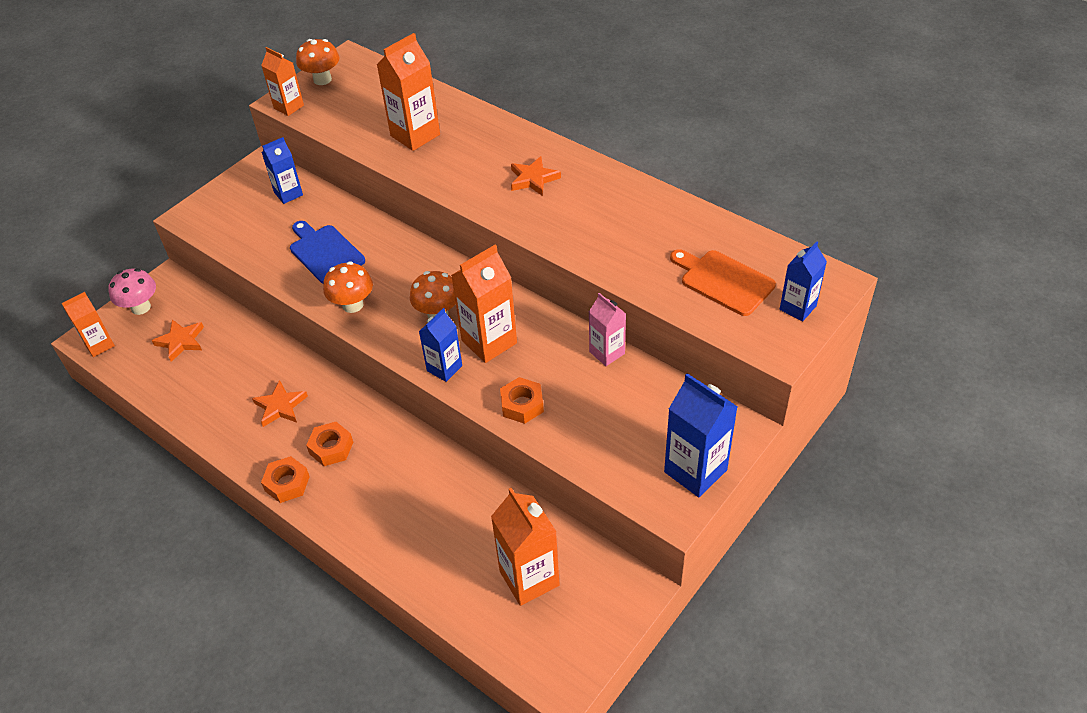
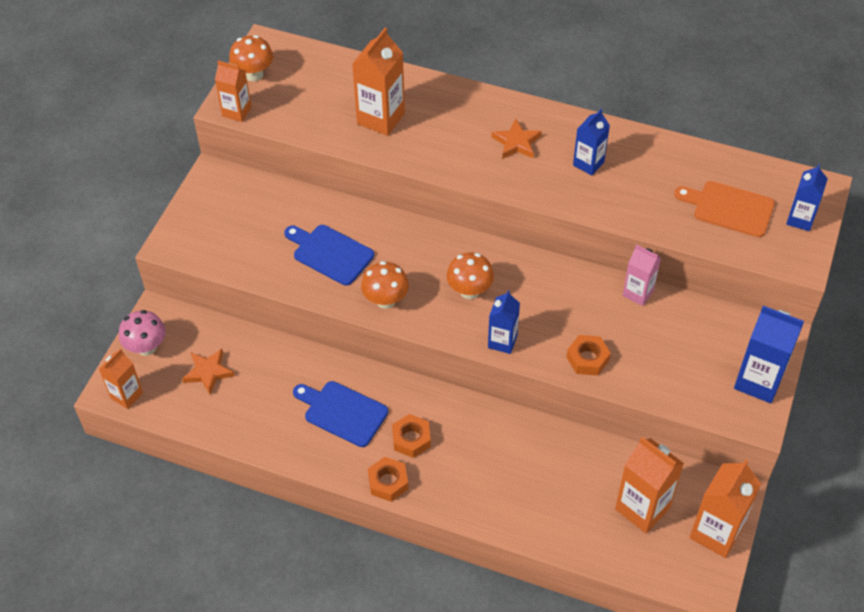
camera: 20 degrees left, 5 degrees up
orange star [252,380,308,427] -> blue cutting board [293,381,388,447]
blue carton [262,137,303,204] -> blue carton moved to [573,109,610,175]
orange carton [451,245,517,363] -> orange carton moved to [689,459,761,558]

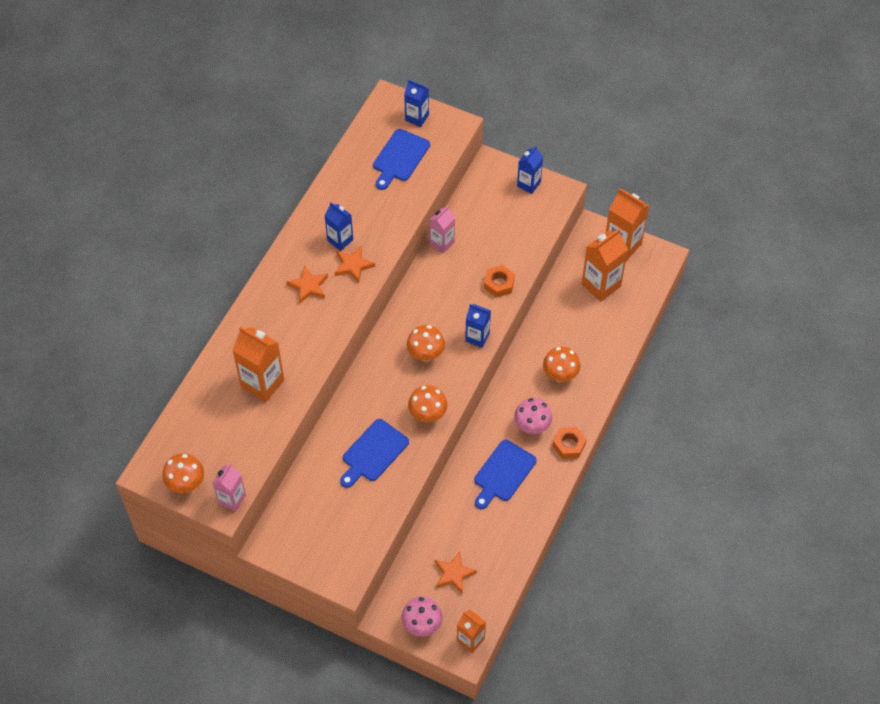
camera: 85 degrees left, 5 degrees up
orange carton [215,61,251,122] -> pink carton [212,464,246,512]
orange nut [392,414,431,458] -> pink mushroom [514,398,552,434]
orange cutting board [674,181,775,237] -> blue cutting board [373,129,430,190]
blue carton [734,306,804,403] -> blue carton [517,146,543,194], size x0.63
none -> orange star [335,246,375,283]
none -> orange mushroom [543,347,580,382]

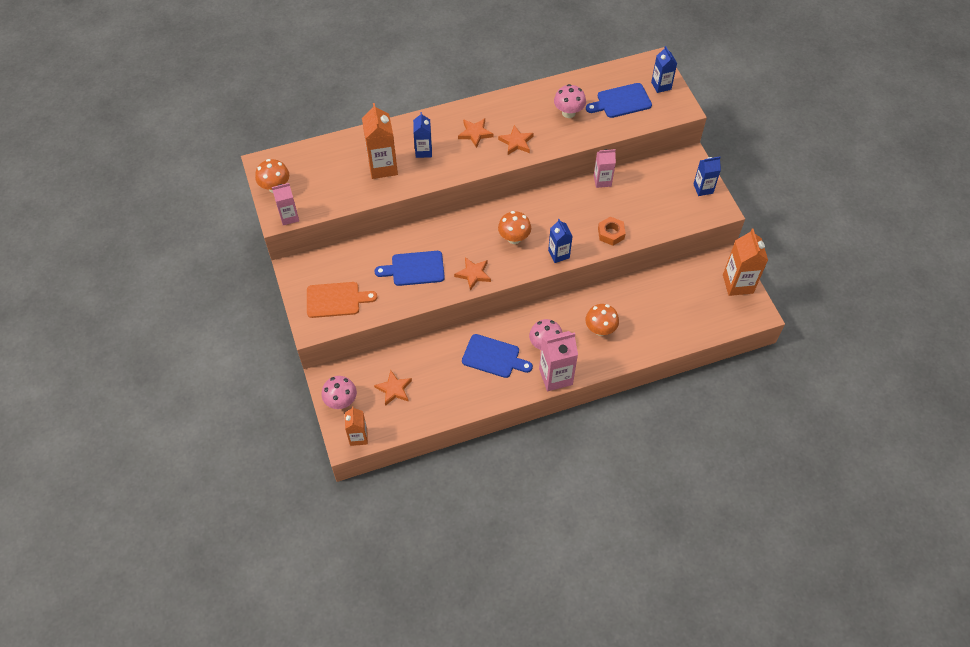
camera: 45 degrees right, 0 degrees up
blue carton [324,202,353,251] -> blue carton moved to [413,112,432,158]
orange mushroom [408,385,447,422] -> orange star [454,257,491,291]
blue cutting board [474,440,537,509] -> blue cutting board turned 150 degrees counterclockwise [462,334,533,378]
orange nut [553,427,587,459] -> pink carton [539,331,578,391]
orange carton [581,228,628,302] -> none
none -> orange cutting board [307,282,377,318]
none -> pink mushroom [554,84,586,118]

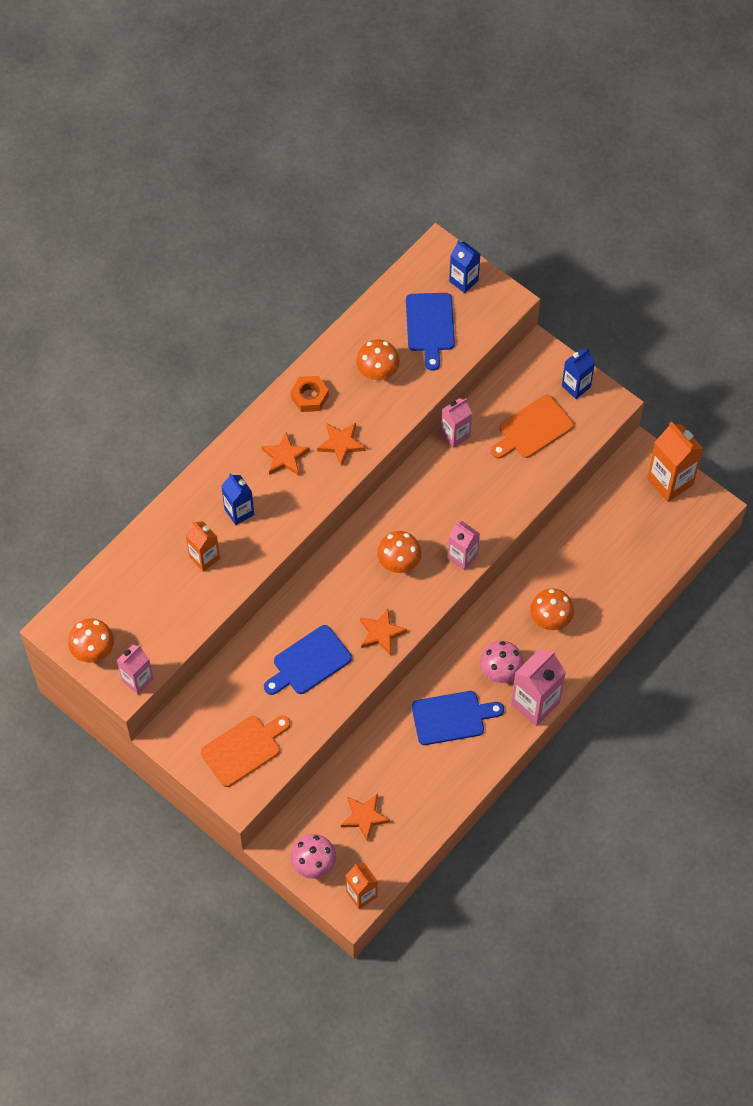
camera: 30 degrees left, 5 degrees up
orange carton [362,103,398,179] -> orange carton [185,521,220,572], size x0.63
blue carton [548,219,573,263] -> pink carton [448,521,480,570]
pink mushroom [554,84,586,118] -> orange mushroom [356,339,400,381]
blue cutting board [586,83,652,118] -> blue cutting board turned 45 degrees counterclockwise [406,293,455,371]
orange nut [598,216,626,246] -> orange nut moved to [290,376,329,412]
none -> orange cutting board [491,395,574,458]

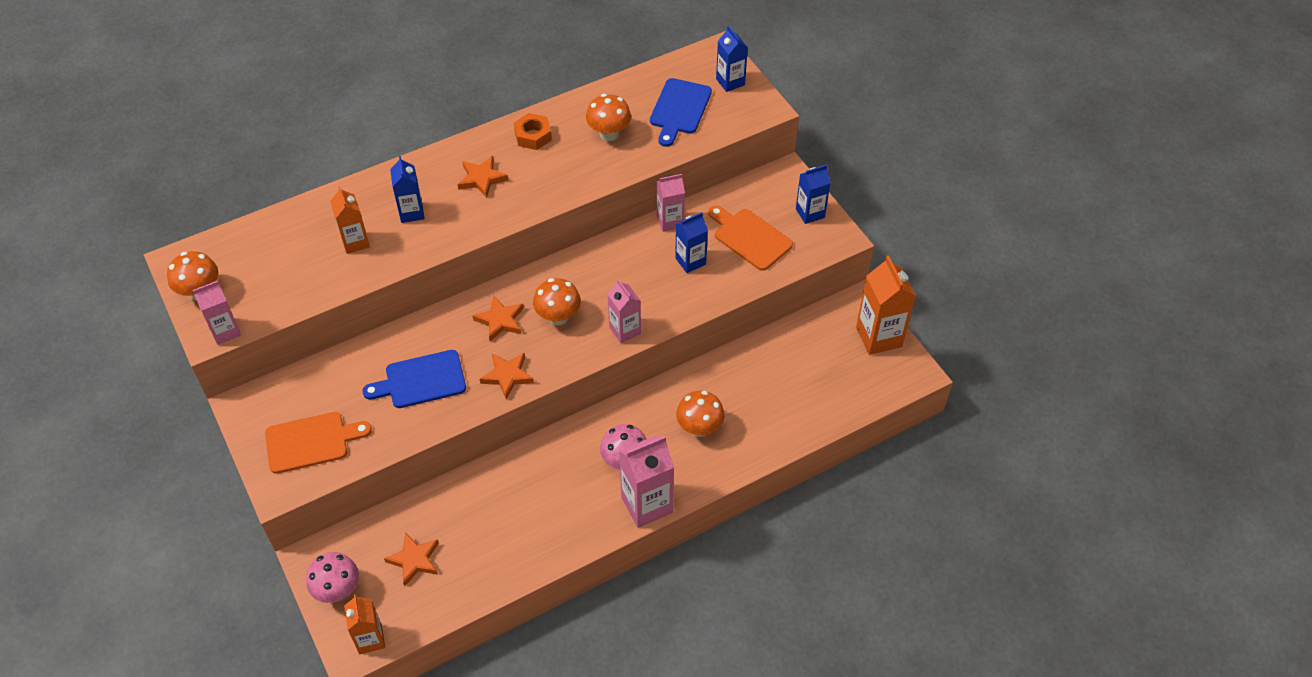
camera: 20 degrees right, 10 degrees down
orange star [317,423,366,466] -> orange star moved to [473,296,524,341]
blue cutting board [412,691,504,745] -> none
orange cutting board [491,395,574,458] -> orange cutting board turned 60 degrees clockwise [708,205,793,271]
none -> blue carton [675,212,708,273]

